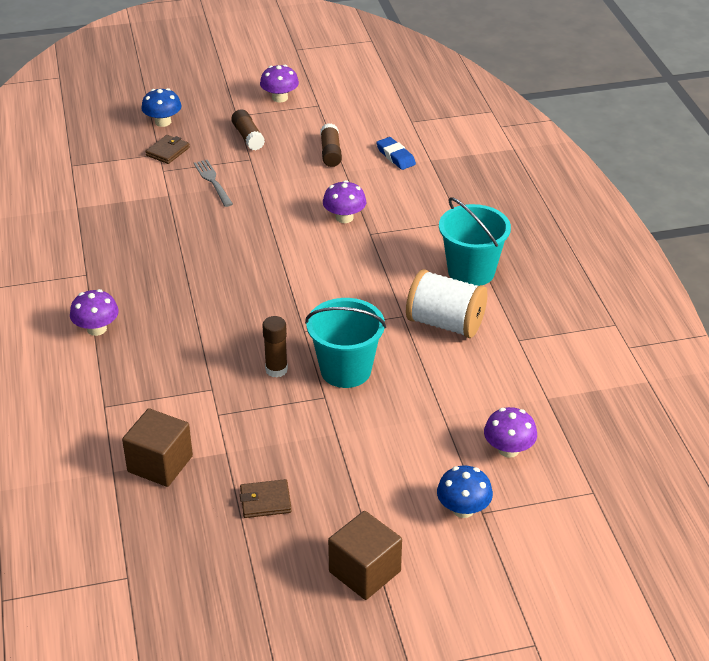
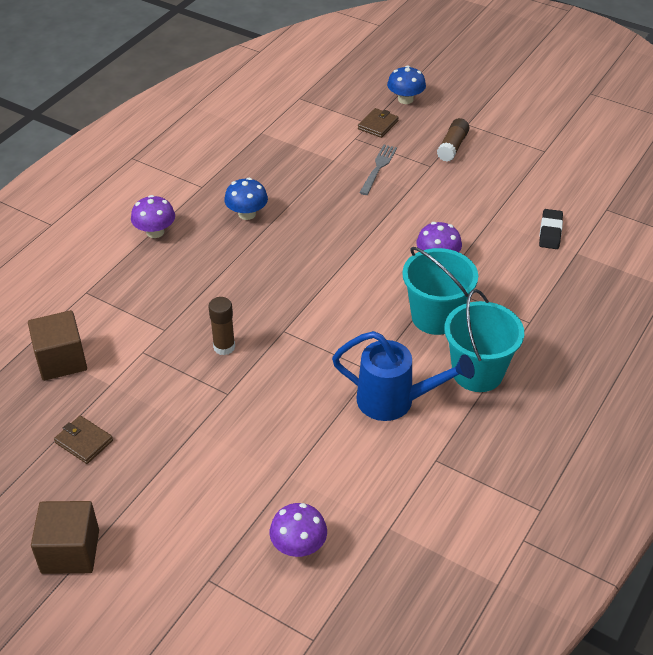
camera: 45 degrees right, 5 degrees up
brown wallet [145,135,190,164] -> brown wallet turned 45 degrees counterclockwise [358,108,399,138]
purple mushroom [260,65,299,102] -> none
turquoise bucket [305,298,386,388] -> turquoise bucket moved to [402,247,478,335]
brown glue stick [320,123,342,167] -> none
blue eraser [376,137,416,170] -> black eraser [539,209,563,249]
white spool [406,269,487,338] -> blue watering can [332,331,475,421]
blue mushroom [437,466,493,518] -> blue mushroom moved to [224,178,268,220]

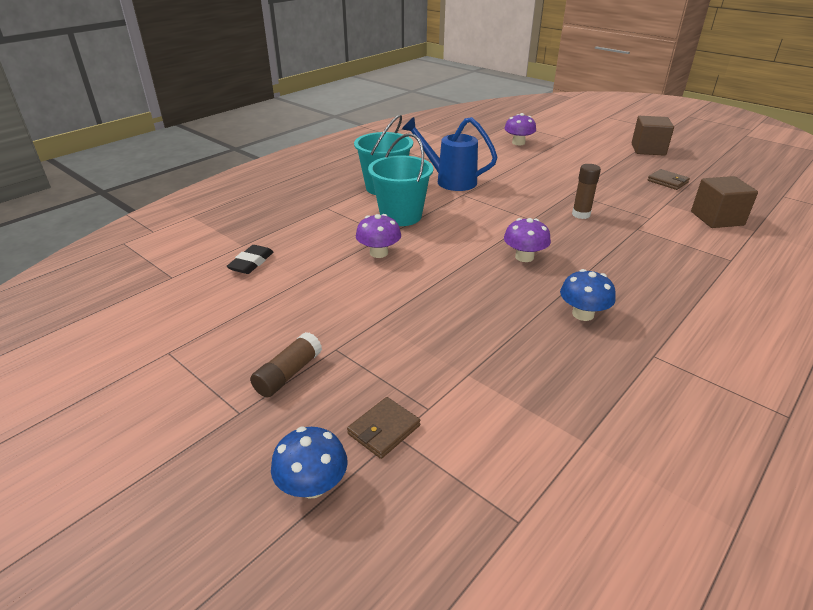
camera: 170 degrees left, 10 degrees down
purple mushroom [131,195,175,238] -> purple mushroom moved to [504,218,551,262]
grey fork [359,145,397,195] -> none

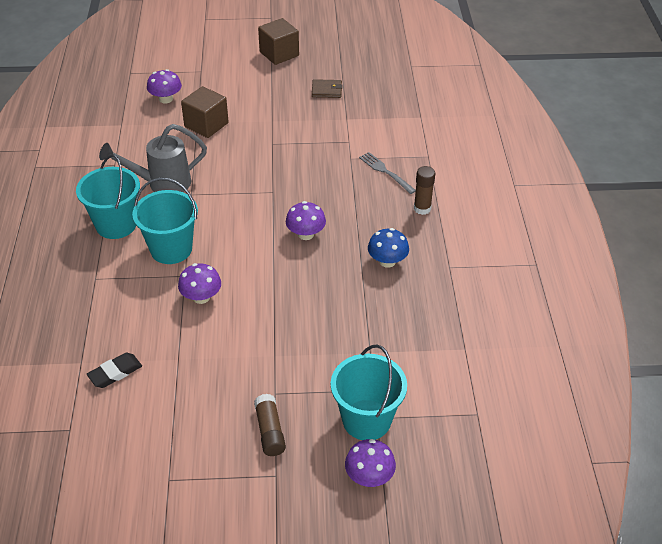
camera: 45 degrees left, 10 degrees up
black eraser [226,245,273,274] -> black eraser turned 75 degrees clockwise [87,353,142,388]
blue mushroom [271,427,348,499] -> purple mushroom [345,439,396,487]
brown wallet [347,397,420,459] -> turquoise bucket [331,344,407,440]
blue watering can [402,117,497,191] -> grey watering can [99,124,207,192]
brown glue stick [572,164,601,219] -> brown glue stick moved to [414,166,435,215]
brown cube [691,176,758,228] -> brown cube moved to [181,86,229,138]
none -> grey fork [359,152,416,194]

